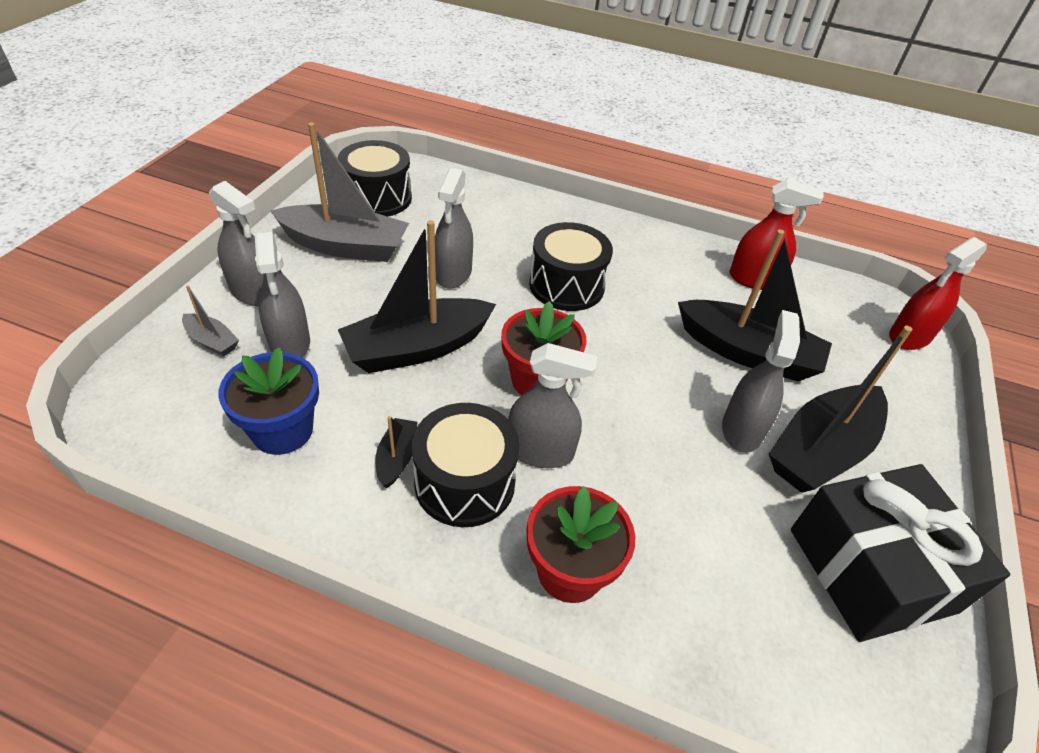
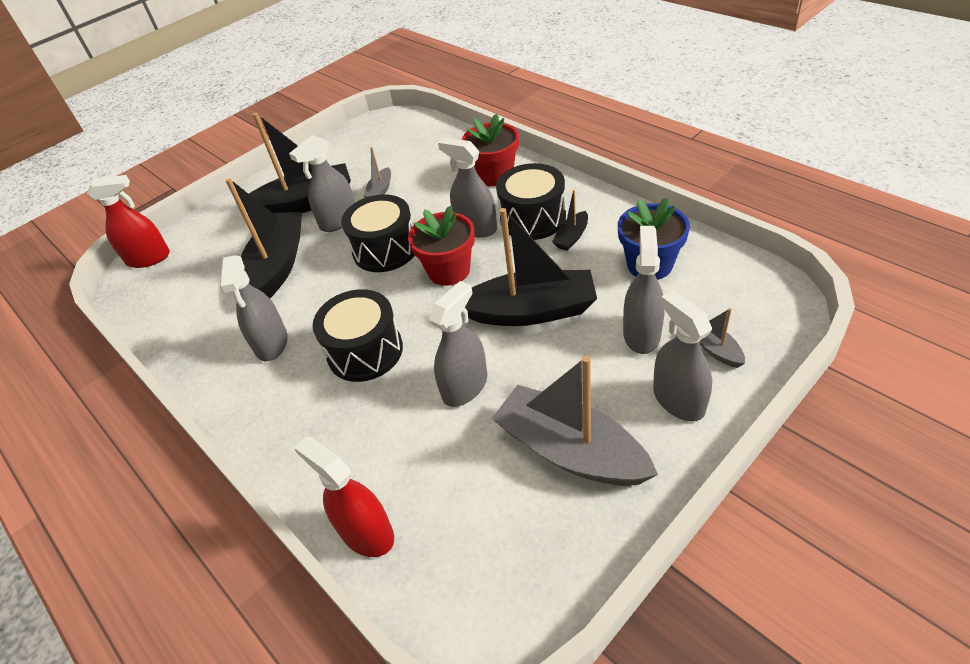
camera: 145 degrees left, 0 degrees up
black drum [338,140,412,217] -> black drum moved to [341,194,415,272]
black boat [678,230,832,381] -> black boat turned 45 degrees clockwise [226,178,302,298]
red spray bottle [729,179,824,290] -> red spray bottle moved to [294,436,394,557]
black gift [791,464,1010,642] -> none
none -> grey spray bottle [220,255,288,361]
none -> grey boat [363,147,391,198]

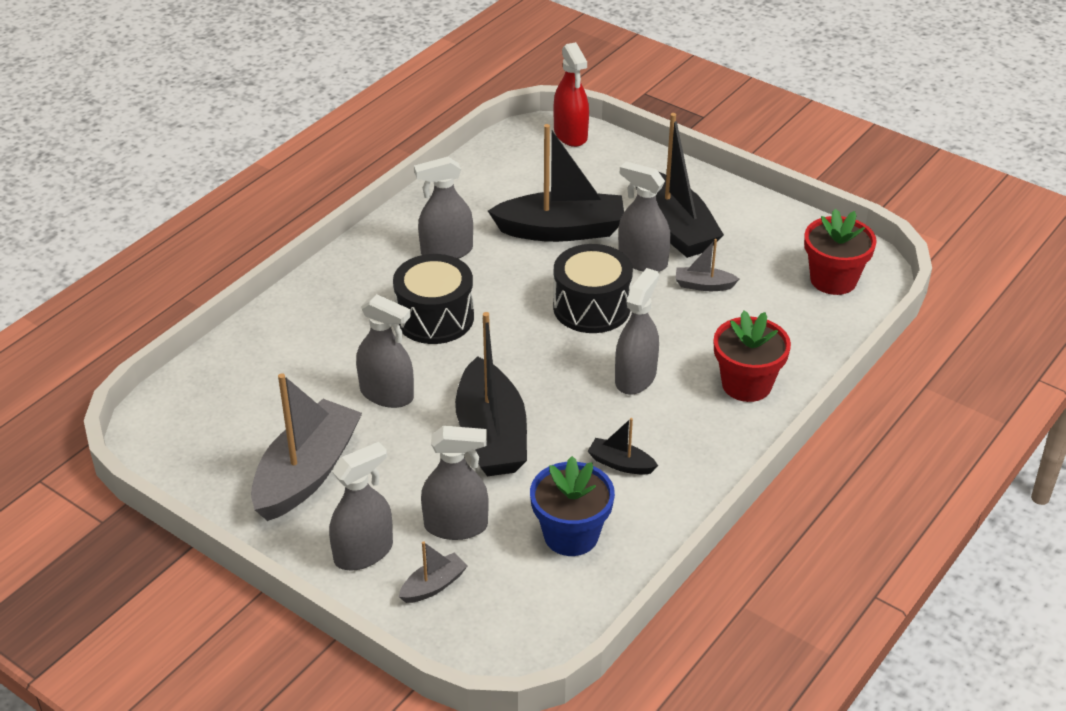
camera: 75 degrees right, 5 degrees down
red spray bottle [294,436,394,557] -> none
red flower pot [408,206,475,286] -> red flower pot moved to [804,209,877,295]
black drum [496,163,566,240] -> none

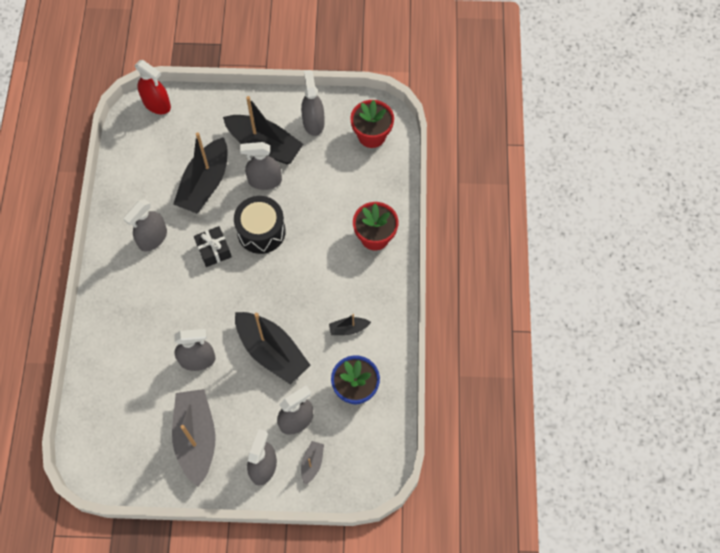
camera: 35 degrees left, 25 degrees up
black drum [393,254,474,344] -> none
black boat [488,124,624,242] -> black boat turned 150 degrees clockwise [173,133,228,213]
grey spray bottle [615,268,659,395] -> grey spray bottle moved to [301,70,324,136]
grey boat [675,239,739,291] -> none
none -> black gift [194,226,232,267]

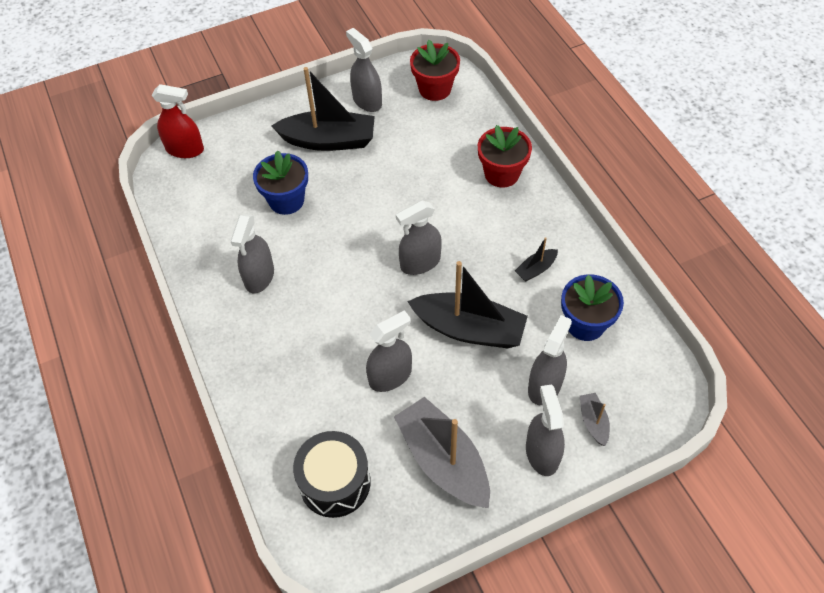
camera: 25 degrees left, 10 degrees down
black boat [173,133,228,213] -> blue flower pot [253,150,308,215]
black gift [194,226,232,267] -> none
black drum [234,196,286,254] -> black drum moved to [293,431,371,518]
grey spray bottle [240,142,282,190] -> grey spray bottle moved to [396,201,442,275]

